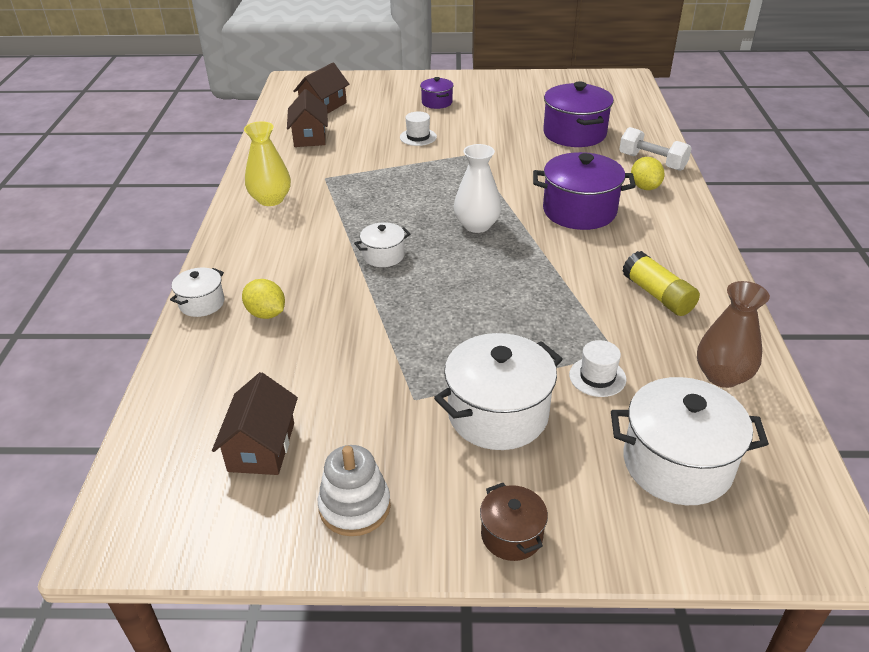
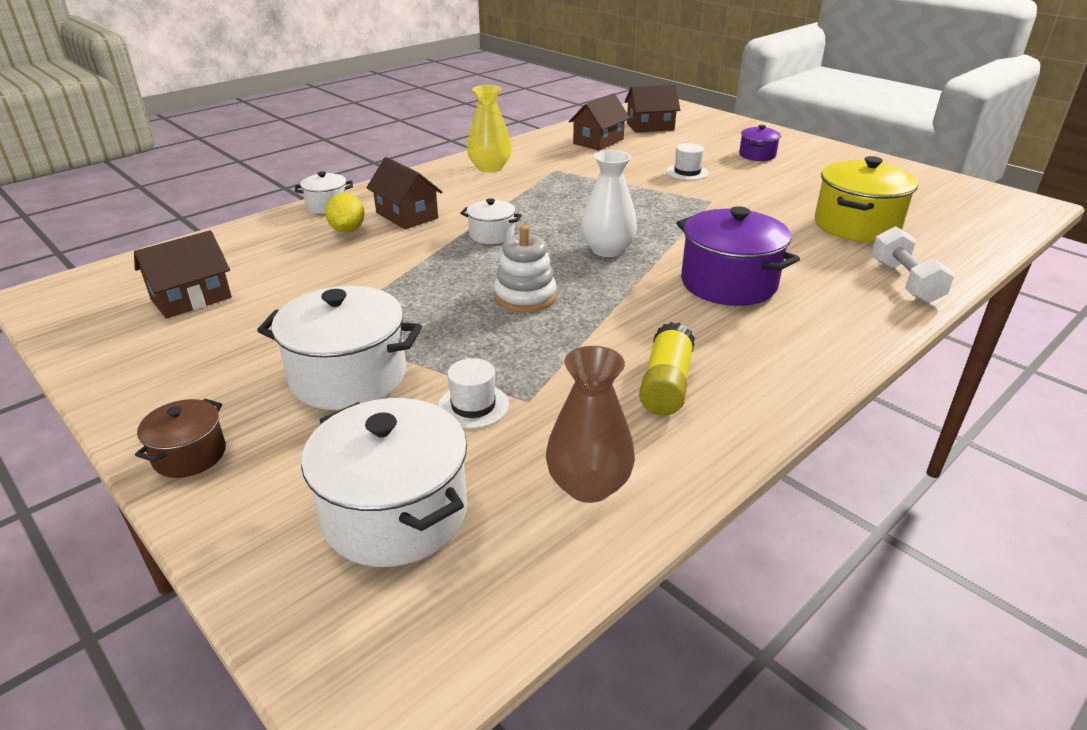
camera: 45 degrees right, 5 degrees down
white stacking toy [318,445,391,536] -> white stacking toy moved to [494,225,557,312]
purple pot [543,81,614,147] -> yellow pot [815,156,918,242]
yellow lemon [631,157,665,190] -> none
none -> brown house [366,157,442,229]

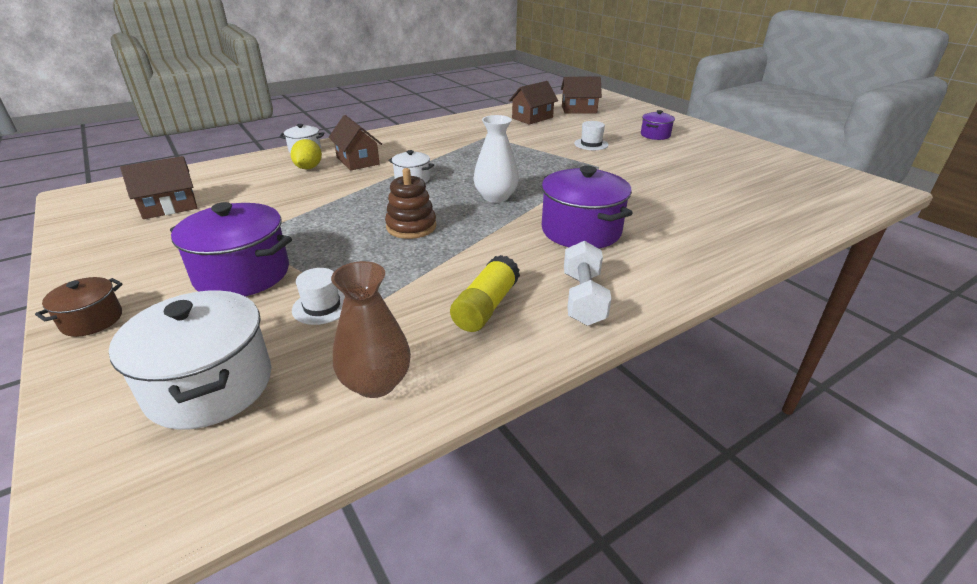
camera: 10 degrees right, 0 degrees up
white pot [257,286,422,410] -> purple pot [170,202,292,296]
yellow vase [467,85,512,173] -> none
white stacking toy [494,225,557,312] -> brown stacking toy [385,168,436,239]
yellow pot [815,156,918,242] -> none
white dumbbell [871,226,955,304] -> white dumbbell moved to [564,241,612,326]

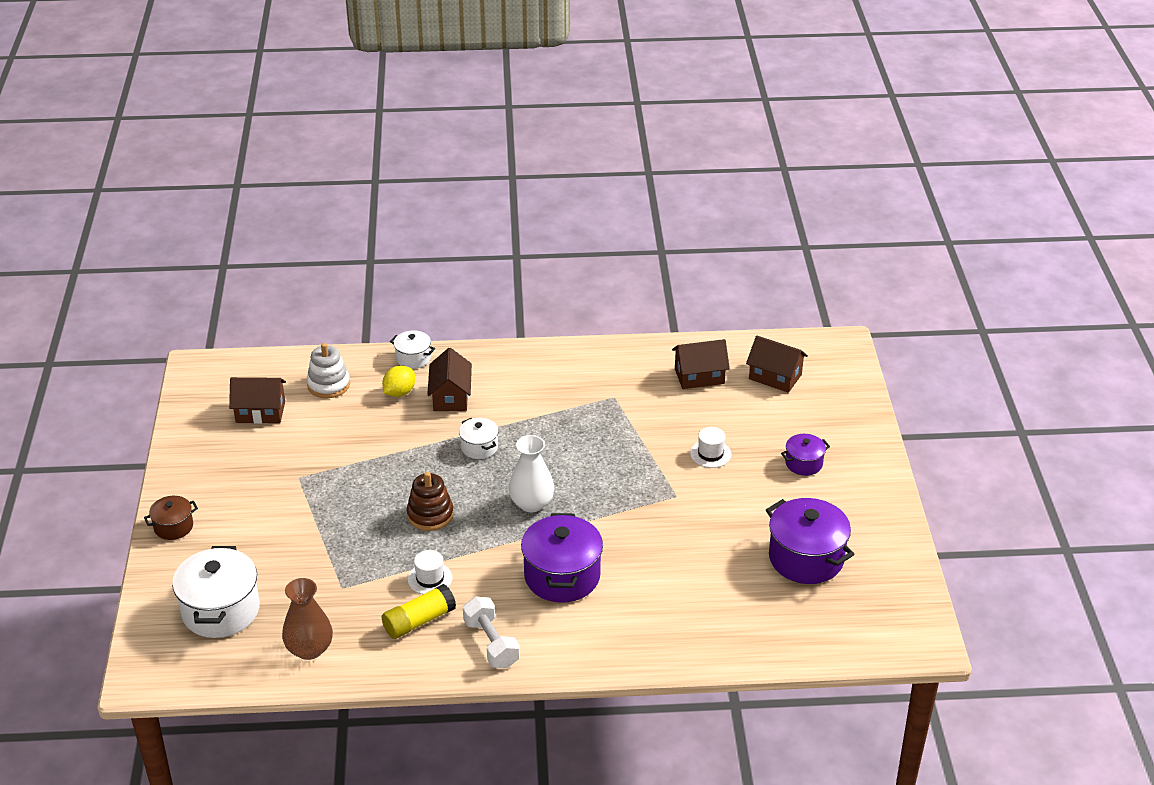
camera: 30 degrees right, 5 degrees up
purple pot [170,202,292,296] -> purple pot moved to [766,498,854,584]
white hat [292,268,345,325] -> white hat moved to [408,550,453,594]
white dumbbell [564,241,612,326] -> white dumbbell turned 60 degrees counterclockwise [463,596,520,668]
none -> white stacking toy [307,343,350,398]

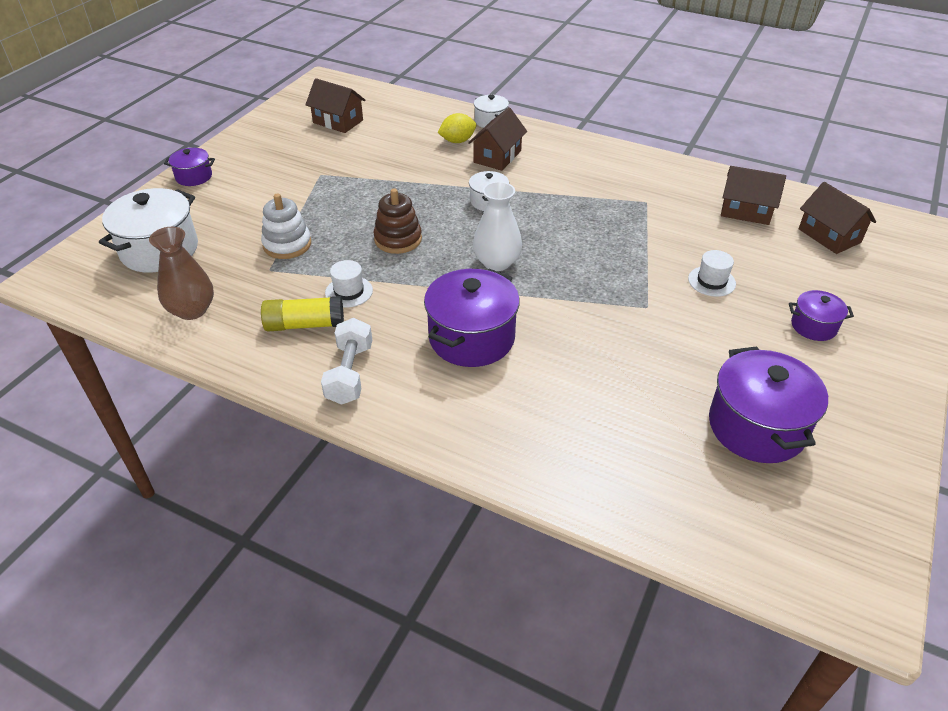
camera: 30 degrees right, 5 degrees up
brown pot [144,496,198,540] -> purple pot [164,148,215,186]
white stacking toy [307,343,350,398] -> white stacking toy moved to [261,193,311,259]

